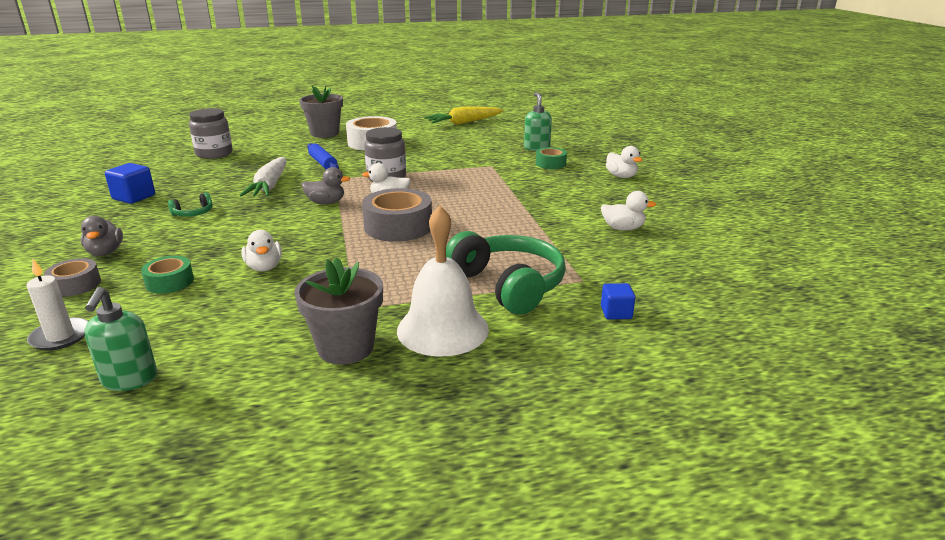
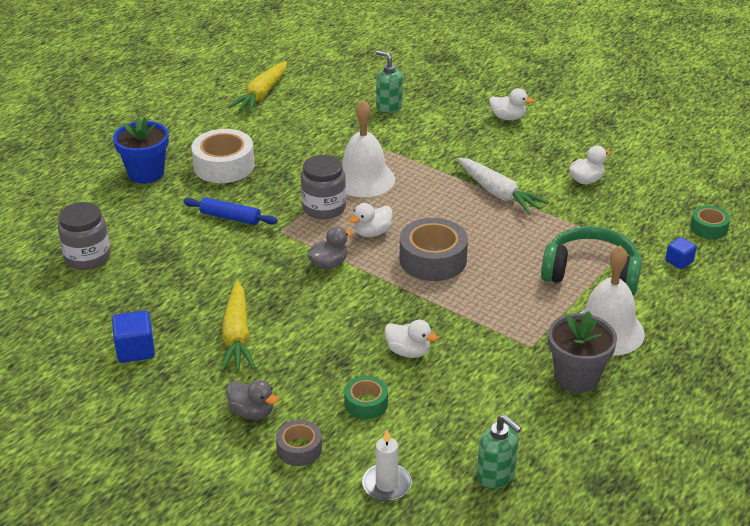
camera: 40 degrees left, 10 degrees up
green headphones [168,193,213,217] -> yellow carrot [221,281,256,372]
white carrot [240,157,287,197] -> white carrot moved to [458,158,549,214]
grey flower pot [299,85,343,138] -> blue flower pot [113,117,169,184]
green tape [536,147,567,169] -> green tape moved to [690,205,730,239]
none -> white bell [342,100,395,197]

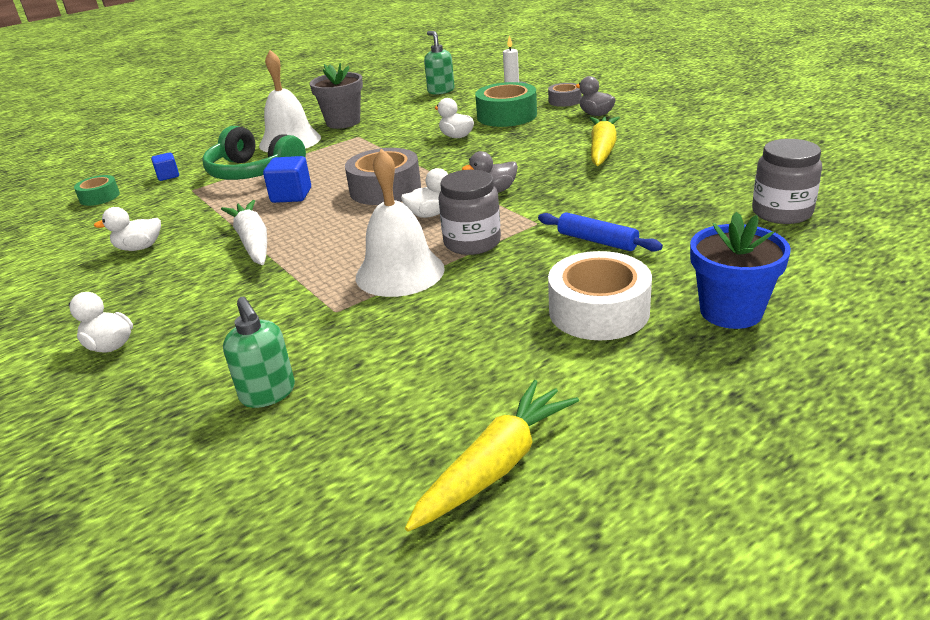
camera: 160 degrees left, 5 degrees down
blue cube [112,310,155,363] -> blue cube moved to [263,156,311,203]
green tape [344,376,388,419] -> green tape [475,82,537,127], size x1.78

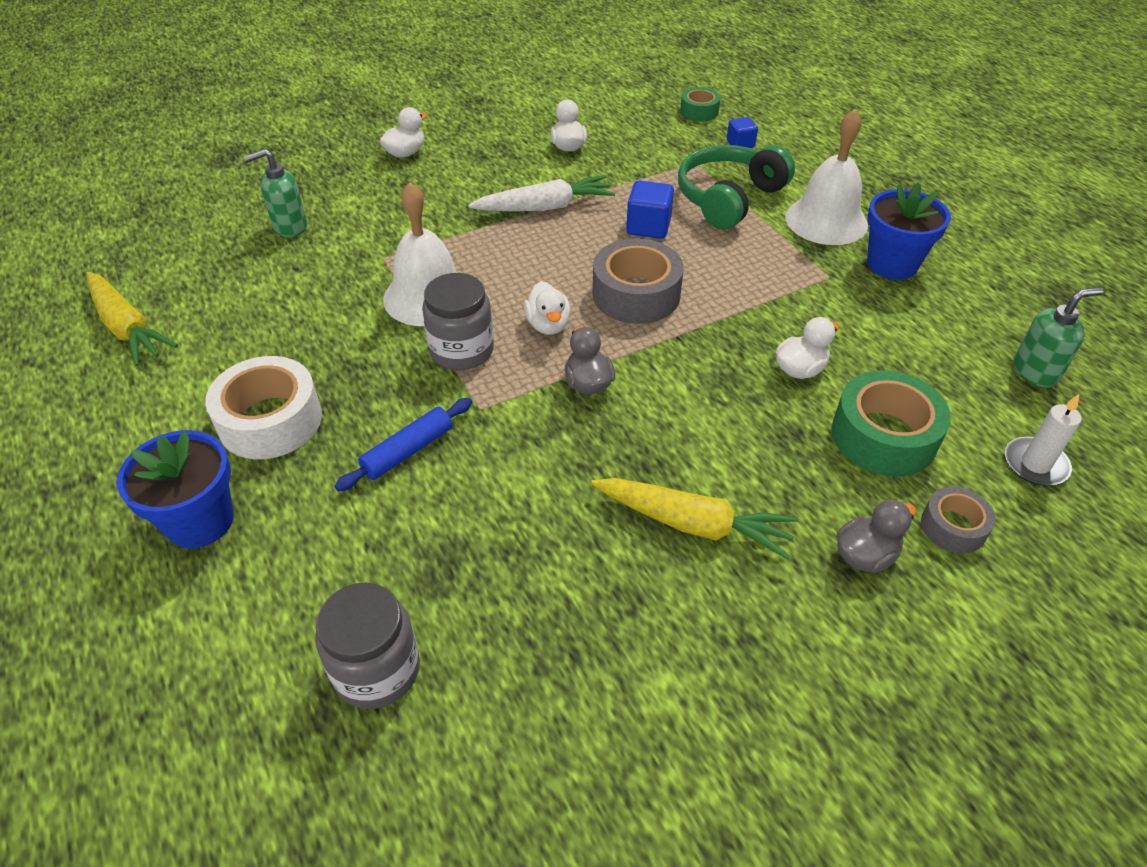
camera: 95 degrees right, 15 degrees up
grey flower pot [310,63,363,129] -> blue flower pot [867,182,951,280]

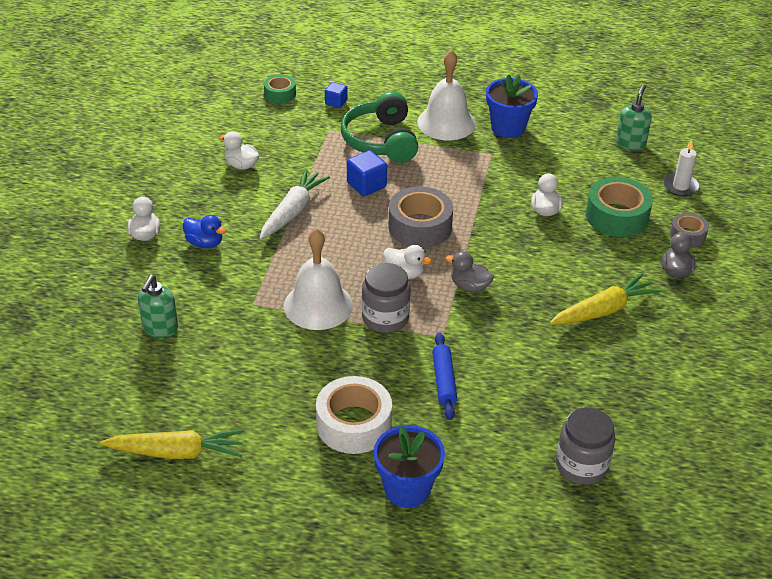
camera: 50 degrees left, 5 degrees down
none -> blue duck [183,215,227,248]

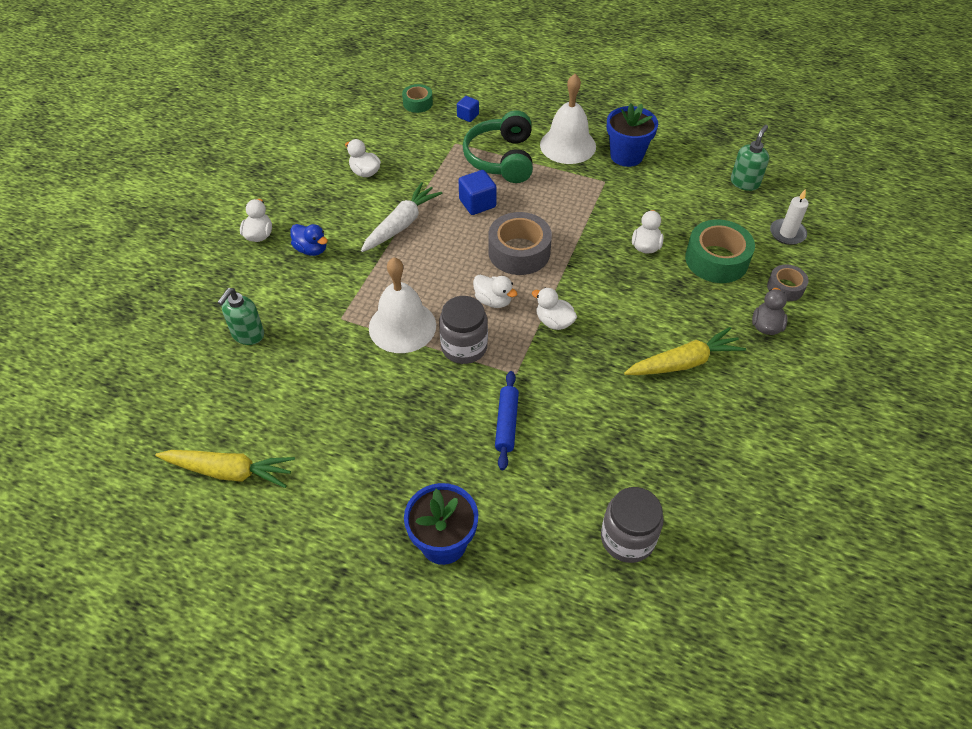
camera: 10 degrees right, 10 degrees up
white tape [316,376,392,454] -> none
grey duck [445,251,494,293] -> white duck [532,288,577,330]

